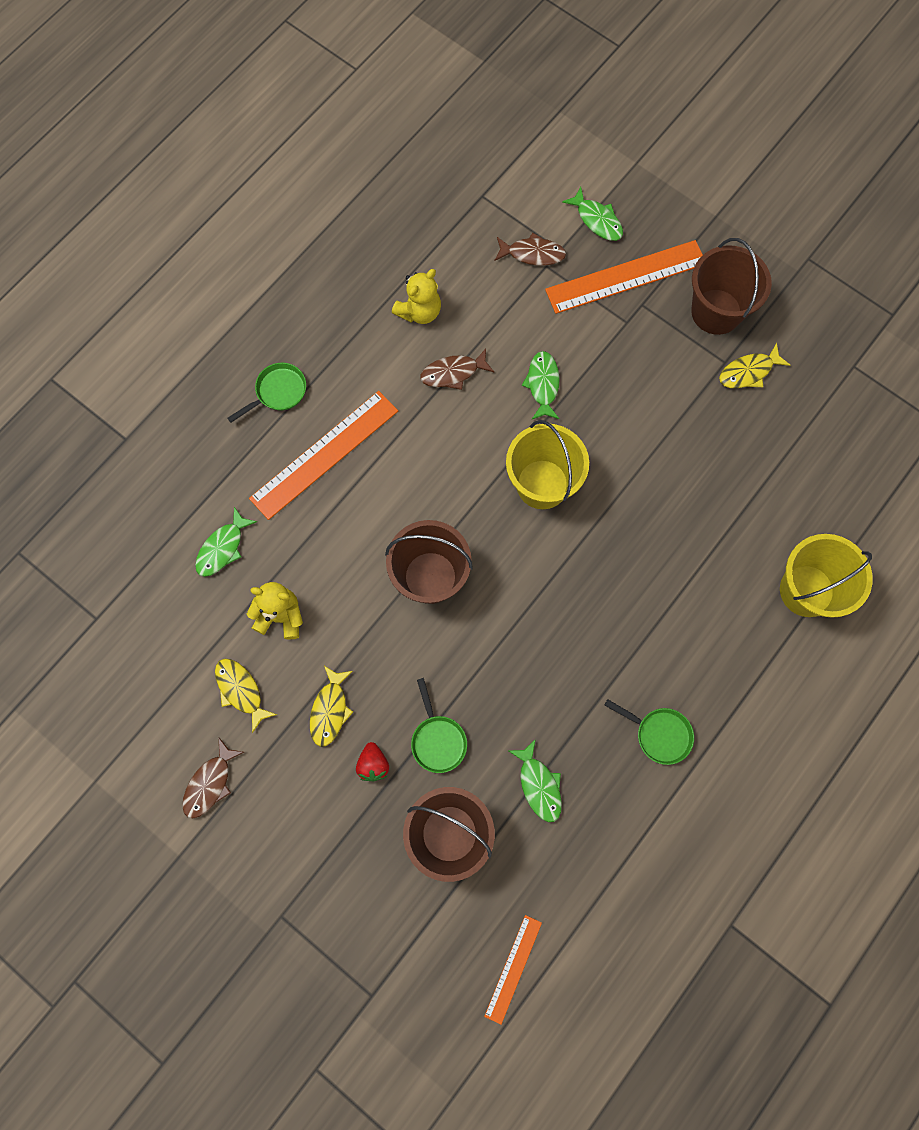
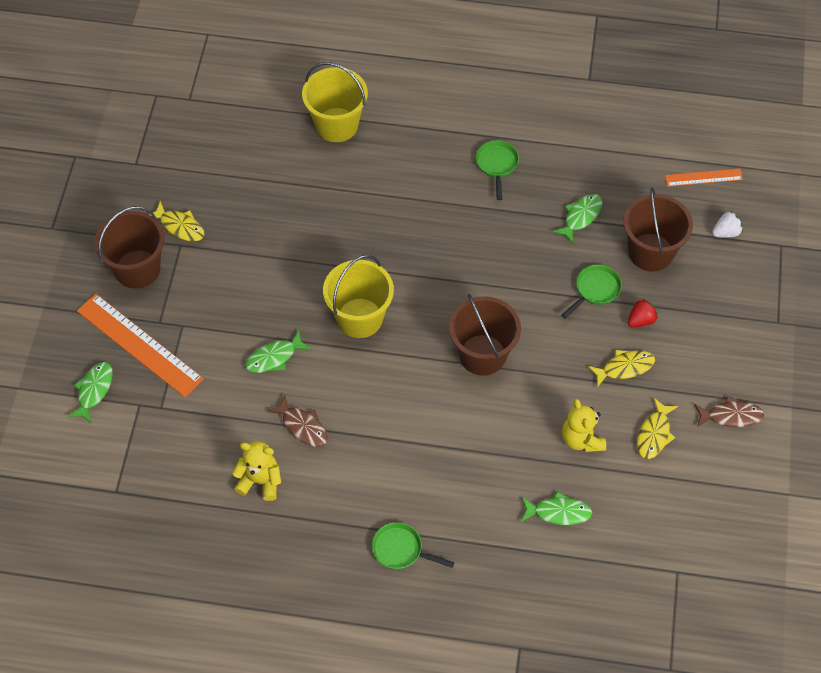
camera: 120 degrees left, 15 degrees down
orange ruler [249,391,398,520] -> none
brown fish [494,233,566,266] -> none
none -> white strawberry [712,211,743,238]

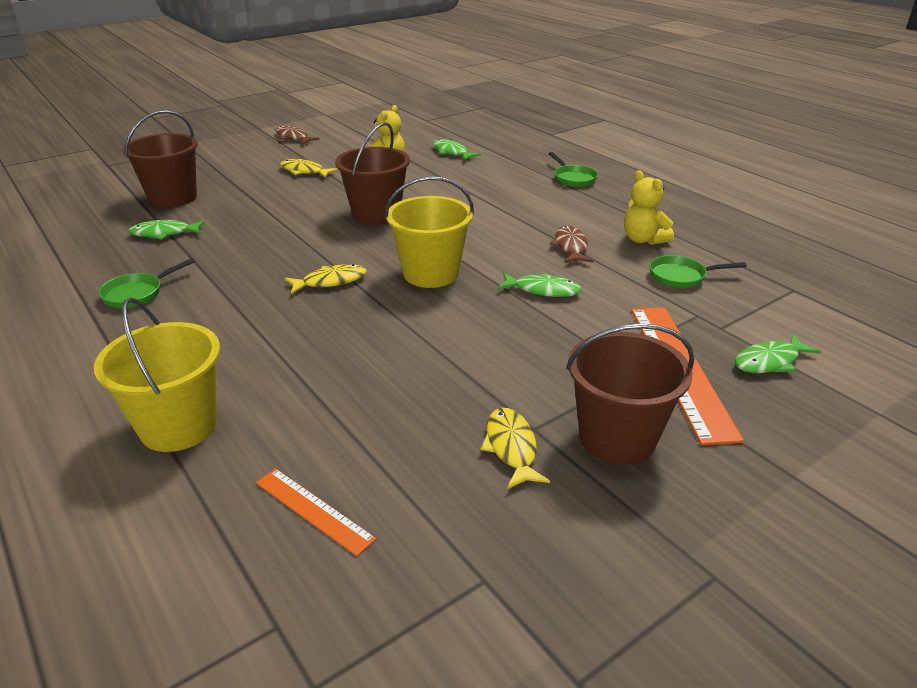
camera: 135 degrees left, 25 degrees down
green pan [561,265,622,319] -> green pan moved to [649,255,746,288]
red strawberry [628,298,658,328] -> none
yellow fish [637,398,678,459] -> yellow fish moved to [285,264,367,294]
orange ruler [665,169,743,187] -> orange ruler moved to [256,469,376,556]
white strawberry [712,211,743,238] -> none

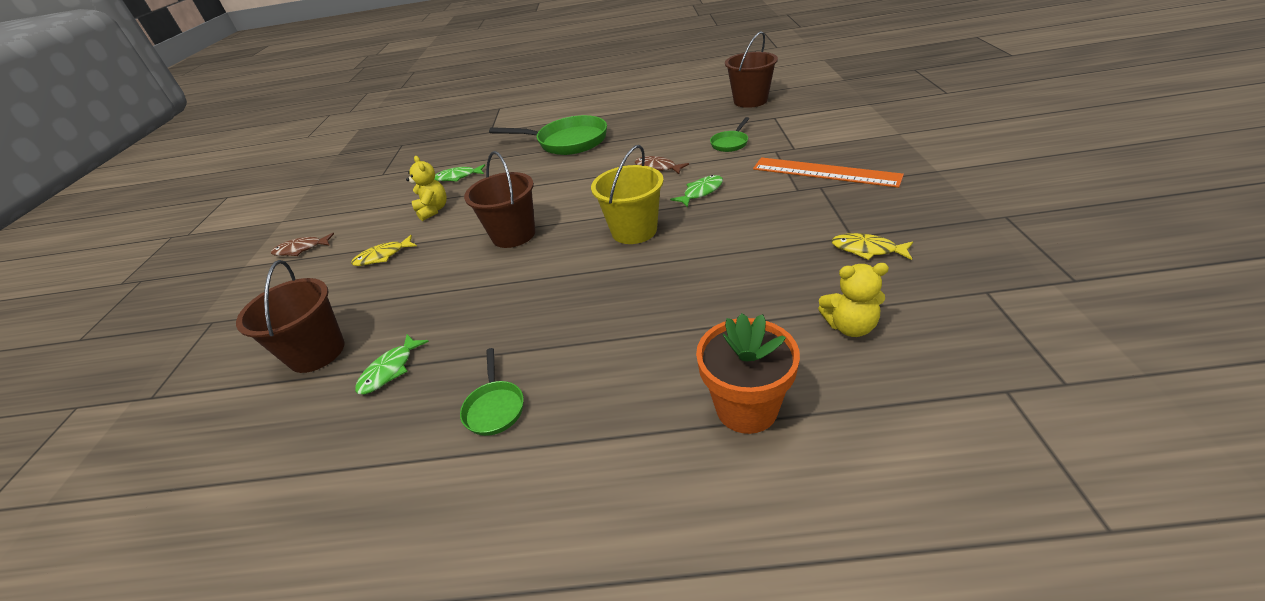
camera: 50 degrees left, 5 degrees up
yellow bucket [94,297,220,452] -> orange flower pot [696,313,800,434]
orange ruler [256,469,376,556] -> none
yellow fish [285,264,367,294] -> none
green pan [548,152,598,187] -> green pan [489,115,607,155], size x2.08
brown bucket [566,323,694,465] -> brown bucket moved to [725,31,778,108]
yellow teddy bear [624,171,674,245] -> yellow teddy bear moved to [818,263,889,337]
green fish [735,334,821,373] -> none

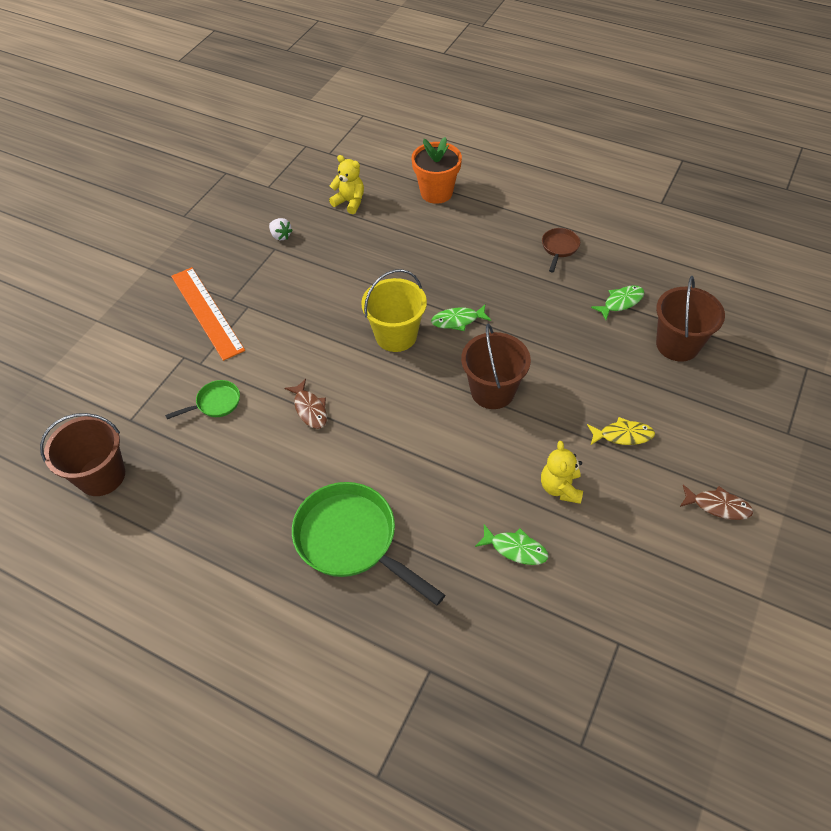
camera: 155 degrees left, 15 degrees up
green pan [460,348,524,436] -> brown pan [542,228,580,272]
green fish [670,175,723,207] -> green fish moved to [431,305,491,331]
yellow fish [831,233,913,260] -> white strawberry [269,218,293,240]

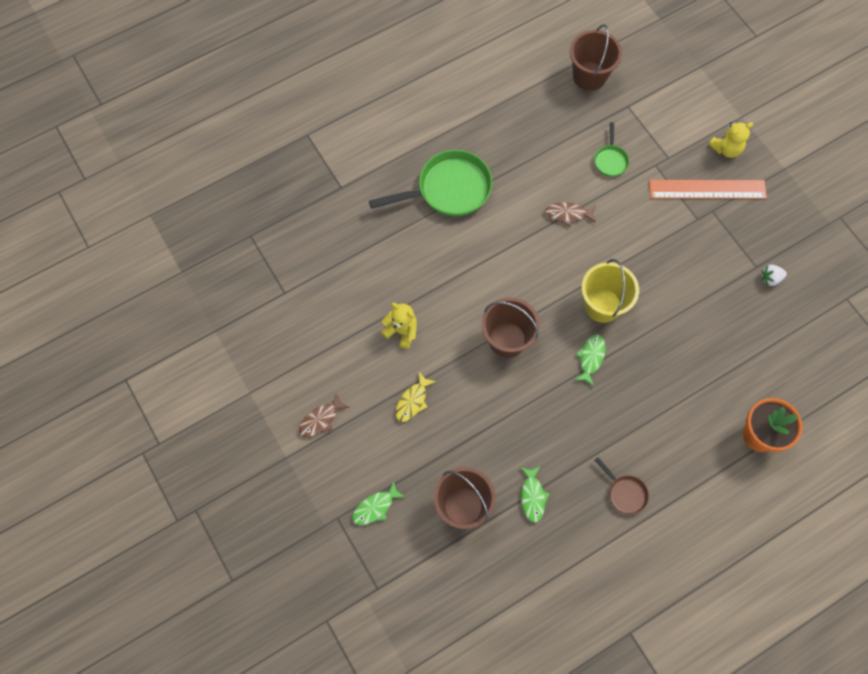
camera: 120 degrees right, 15 degrees up
yellow teddy bear [329,155,364,214] -> yellow teddy bear moved to [708,122,753,158]
green fish [475,524,548,565] -> green fish moved to [352,480,405,525]

